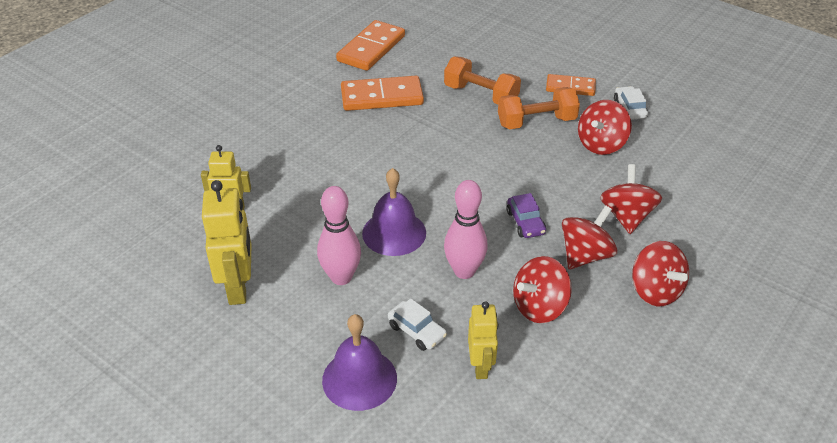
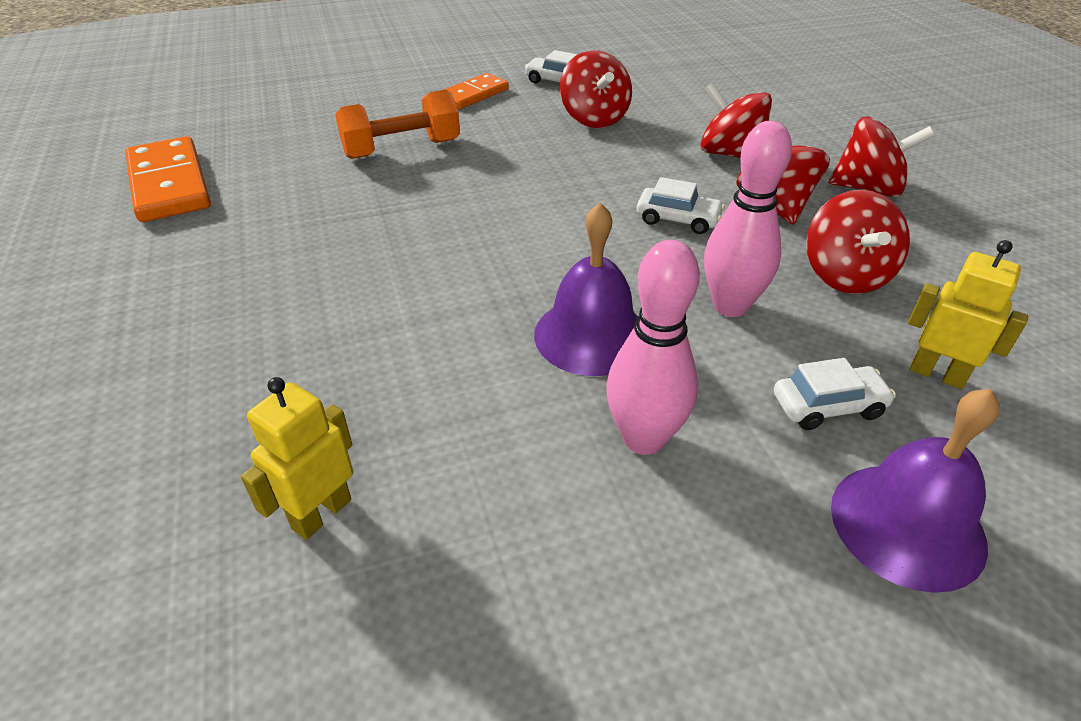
camera: 55 degrees left, 0 degrees up
yellow robot [202,180,251,305] -> none
orange domino [341,76,424,111] -> none
orange dumbbell [498,87,580,129] -> none
purple car [507,193,546,238] -> white car [637,177,725,234]

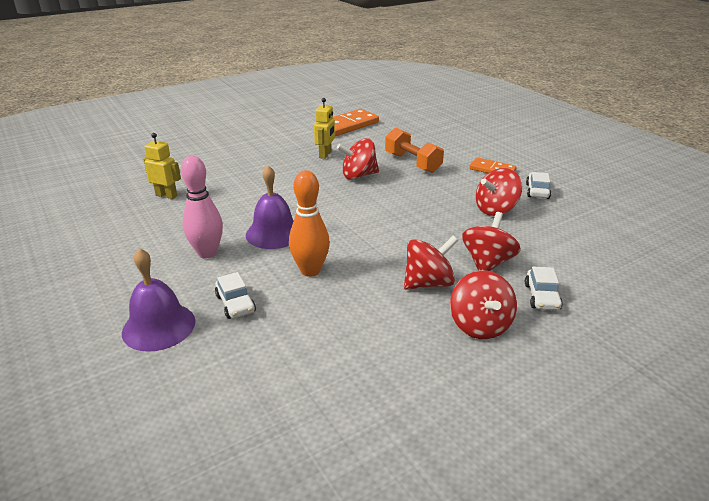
camera: 75 degrees right, 10 degrees down
white car [637,177,725,234] -> white car moved to [525,267,563,310]
pink bowling pin [704,121,792,317] -> orange bowling pin [289,170,330,277]
red spinning top [806,190,910,294] -> red spinning top moved to [337,138,379,180]
yellow robot [908,240,1029,389] -> yellow robot moved to [314,98,335,159]

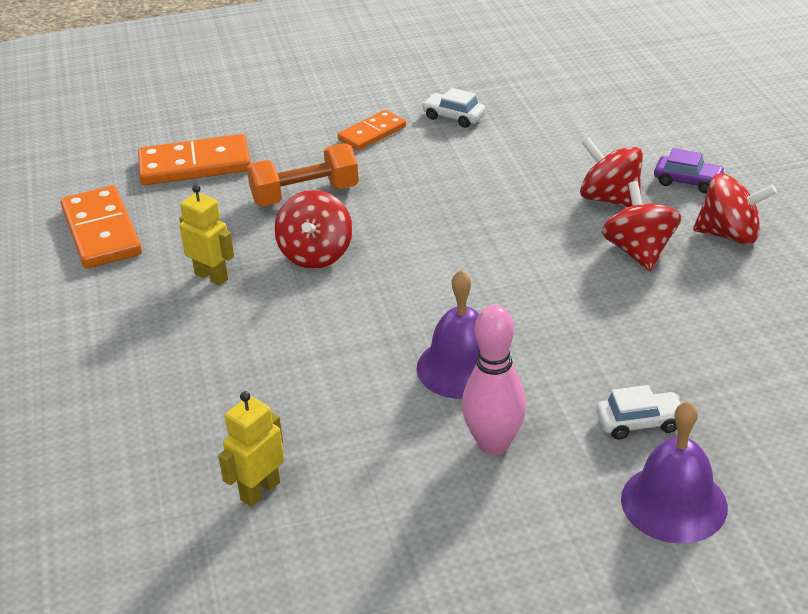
camera: 70 degrees left, 5 degrees up
orange bowling pin [289,170,330,277] -> none
red spinning top [476,168,522,216] -> none
white car [525,267,563,310] -> purple car [654,148,726,193]
none -> orange domino [138,134,251,185]

